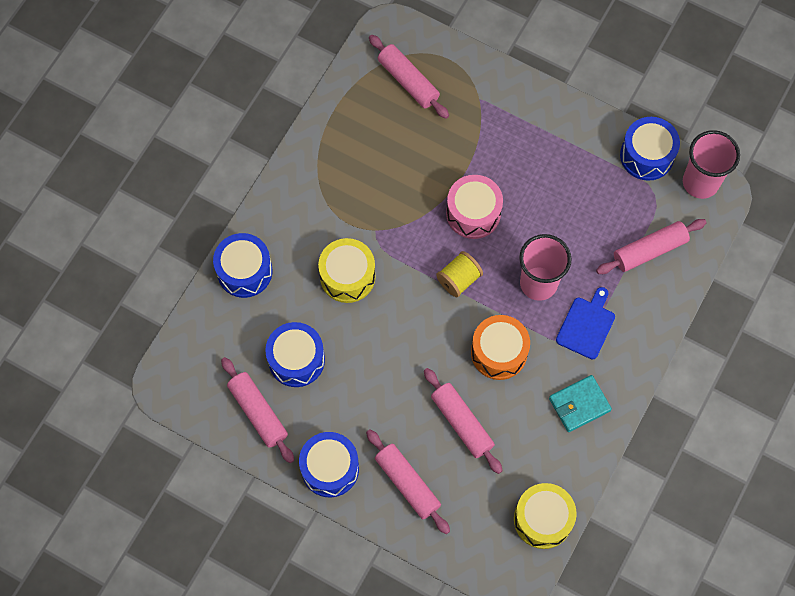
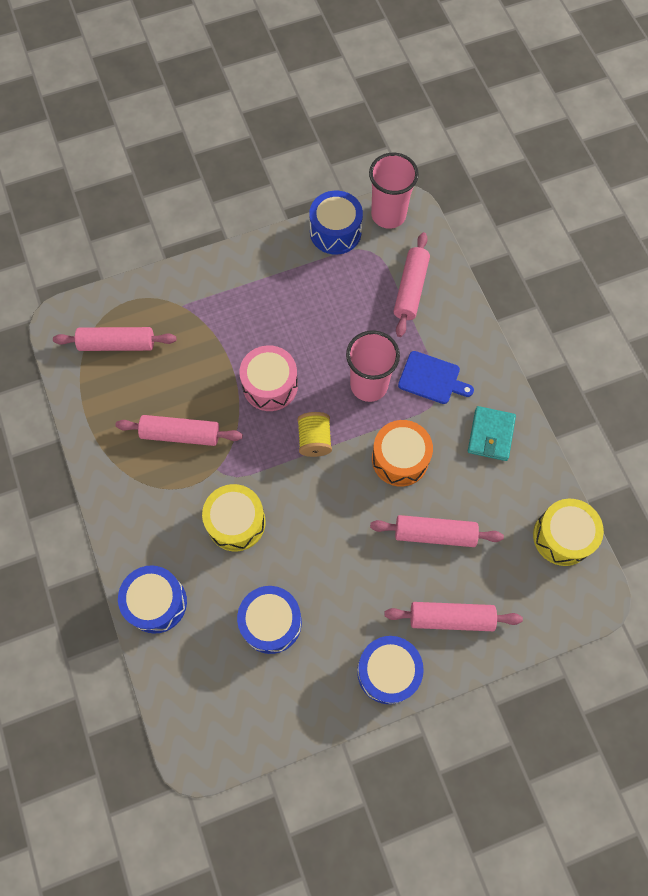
camera: 50 degrees left, 0 degrees up
pink rolling pin [221,357,294,463] -> pink rolling pin moved to [115,415,243,446]
blue cutting board [556,287,615,359] -> blue cutting board turned 135 degrees clockwise [398,351,474,404]

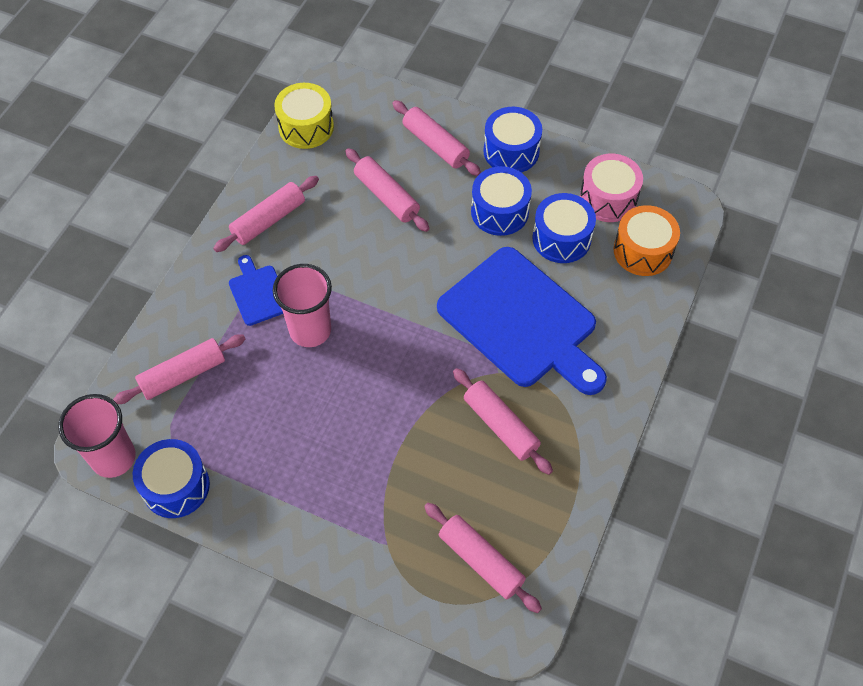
camera: 135 degrees left, 10 degrees down
blue drum [118,565,187,634] -> blue drum moved to [471,166,532,236]
yellow drum [202,484,266,551] -> blue cutting board [437,247,607,395]
pink drum [239,345,298,411] -> pink drum moved to [580,154,643,222]
yellow spool [297,412,332,457] -> none
orange drum [372,420,433,487] -> orange drum moved to [613,205,680,276]
turquoise wallet [468,406,516,461] -> pink rolling pin [213,176,319,252]

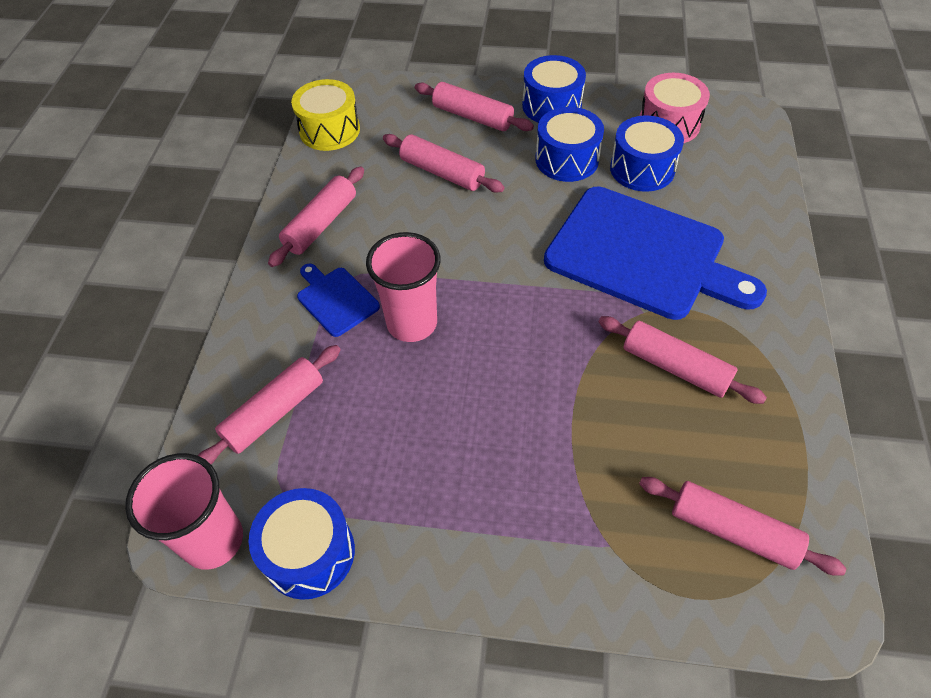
camera: 15 degrees left, 5 degrees down
orange drum [613,205,680,276] -> none

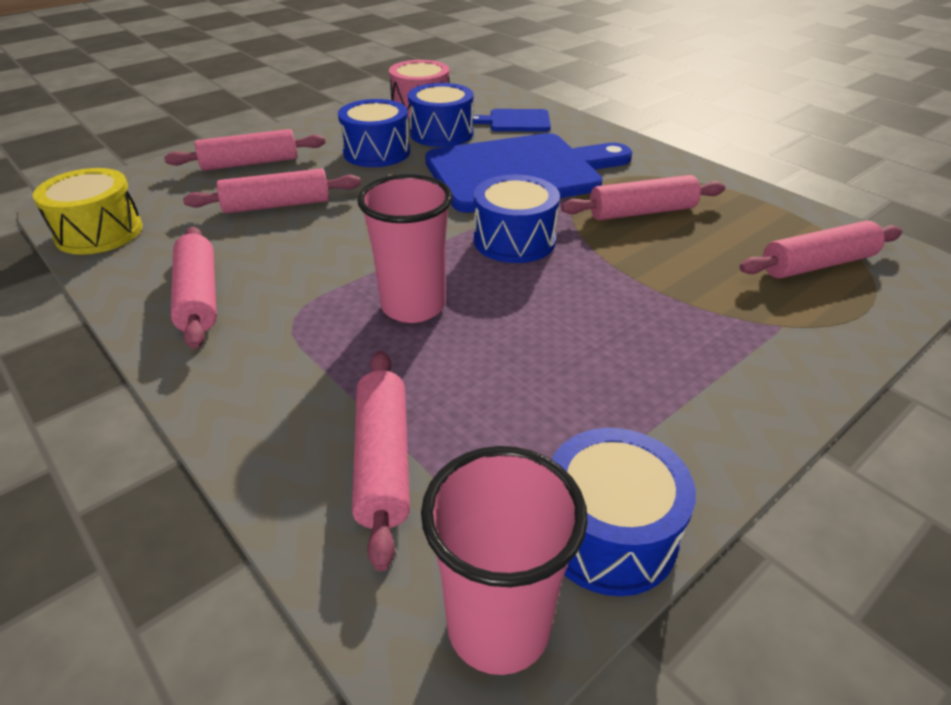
camera: 50 degrees left, 15 degrees down
blue cutting board [297,264,380,337] -> blue cutting board moved to [472,109,551,132]
blue drum [522,55,586,123] -> blue drum moved to [474,175,560,263]

